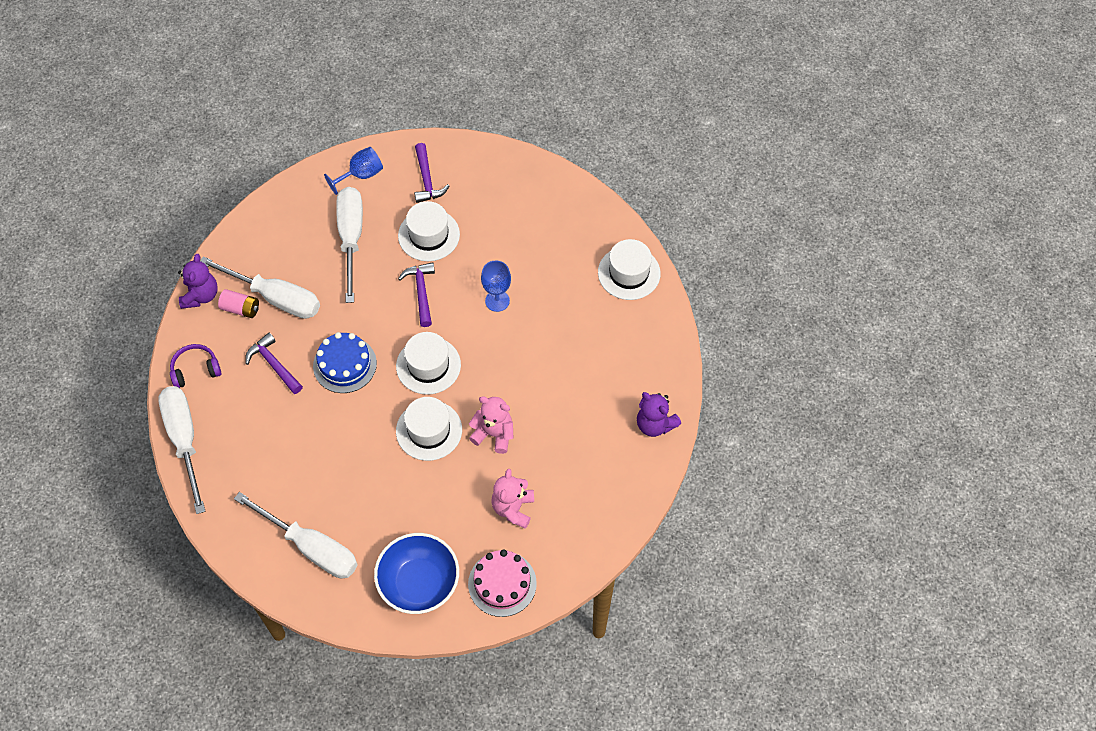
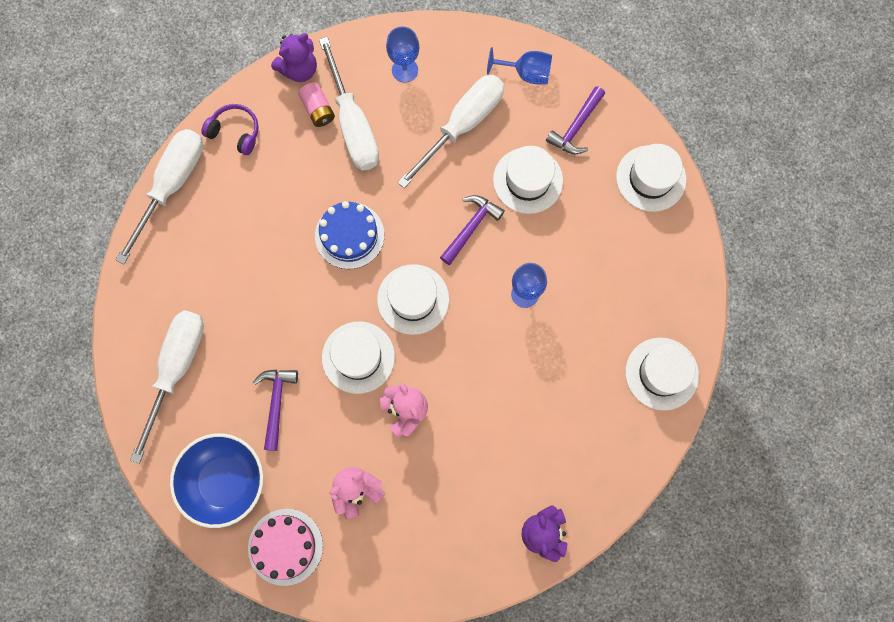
camera: 45 degrees right, 15 degrees up
white screwdriver [234,492,358,578] -> white screwdriver turned 150 degrees counterclockwise [130,310,204,464]
purple hammer [245,333,303,394] -> purple hammer moved to [253,369,298,451]
none -> blue goblet [386,26,419,83]
none -> white hat [616,144,686,212]

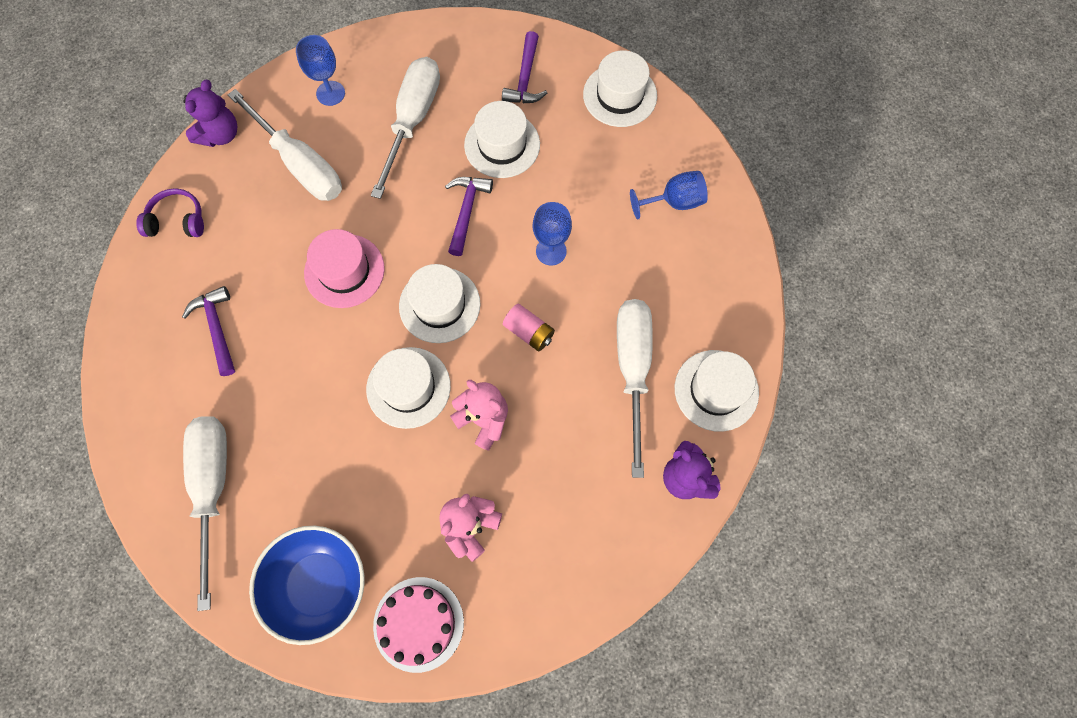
camera: 25 degrees left, 5 degrees down
white screwdriver [116,129,203,264] -> white screwdriver moved to [617,299,653,478]
purple hammer [253,369,298,451] -> purple hammer moved to [182,286,235,376]
pink battery [298,82,335,127] -> pink battery moved to [503,304,555,351]
blue cake [315,201,384,269] -> pink hat [304,229,385,308]
blue goblet [487,47,552,84] -> blue goblet moved to [630,171,708,220]
white hat [625,338,699,410] -> white hat moved to [674,350,759,432]

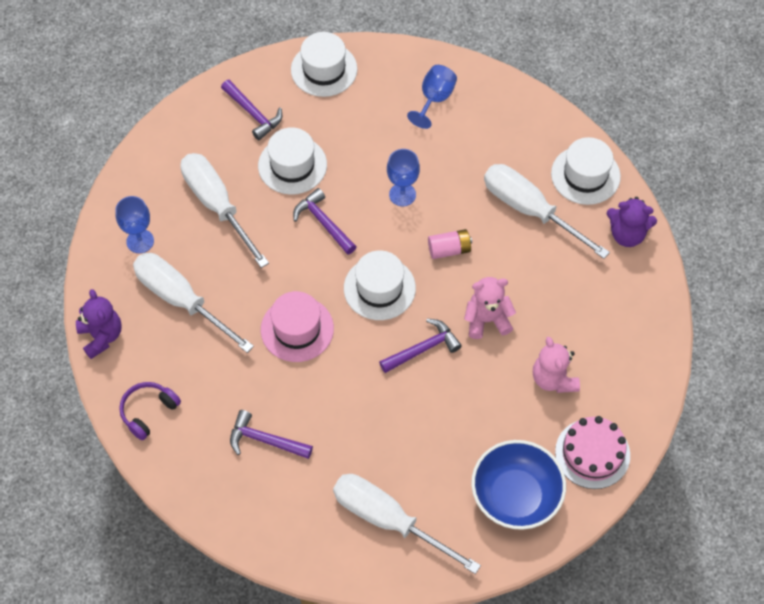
camera: 50 degrees left, 10 degrees down
white screwdriver [228,89,342,201] -> white screwdriver turned 135 degrees counterclockwise [133,253,254,353]
white hat [366,347,451,429] -> purple hammer [379,319,462,373]

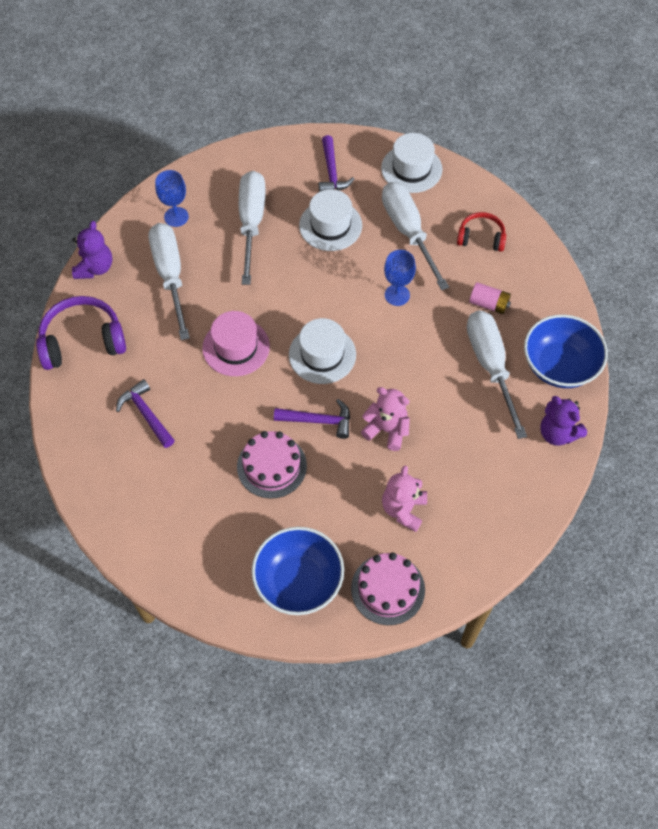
camera: 35 degrees right, 0 degrees up
purple headphones [119,382,181,440] -> purple headphones [36,296,126,370], size x1.67
purple hammer [293,188,357,255] -> none
white screwdriver [333,474,481,574] -> white screwdriver moved to [382,182,449,290]
blue goblet [407,65,457,129] -> red headphones [457,212,506,252]
pink battery [428,229,472,259] -> pink battery moved to [469,282,511,314]
white hat [551,137,621,205] -> blue bowl [524,314,608,388]
none -> pink cake [237,431,307,499]

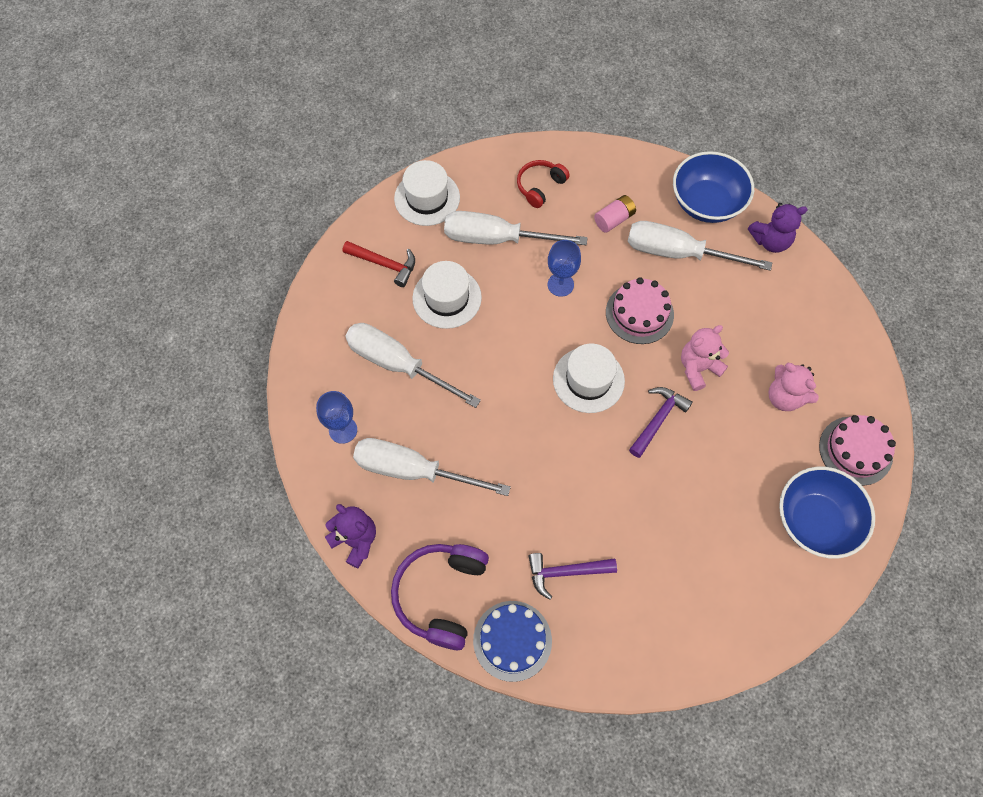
camera: 60 degrees left, 5 degrees up
pink hat [202,311,270,376] -> none
pink cake [237,431,307,499] -> pink cake moved to [606,277,674,344]
purple hammer [319,135,354,192] -> red hammer [343,241,415,287]
none -> blue cake [473,601,552,682]

